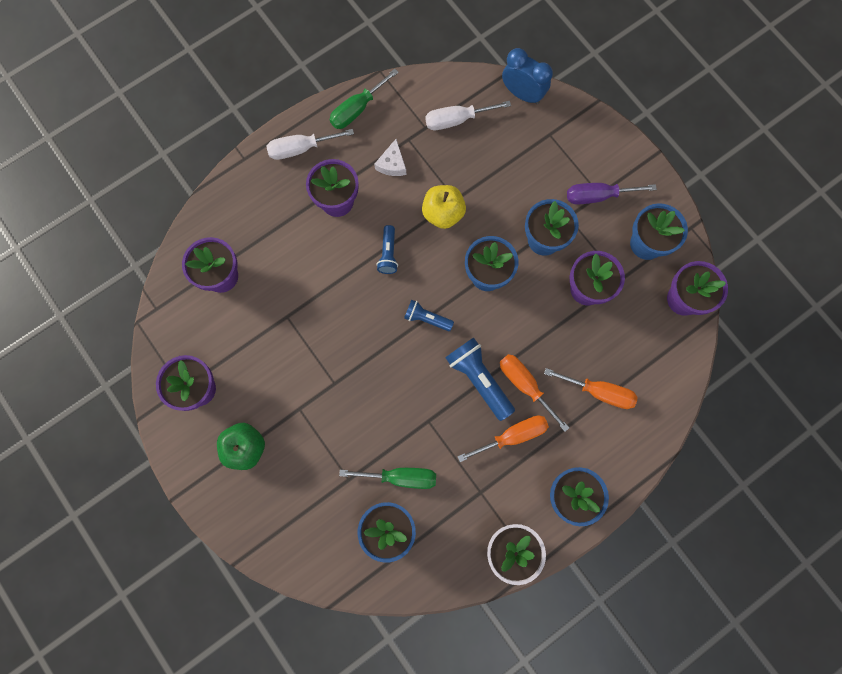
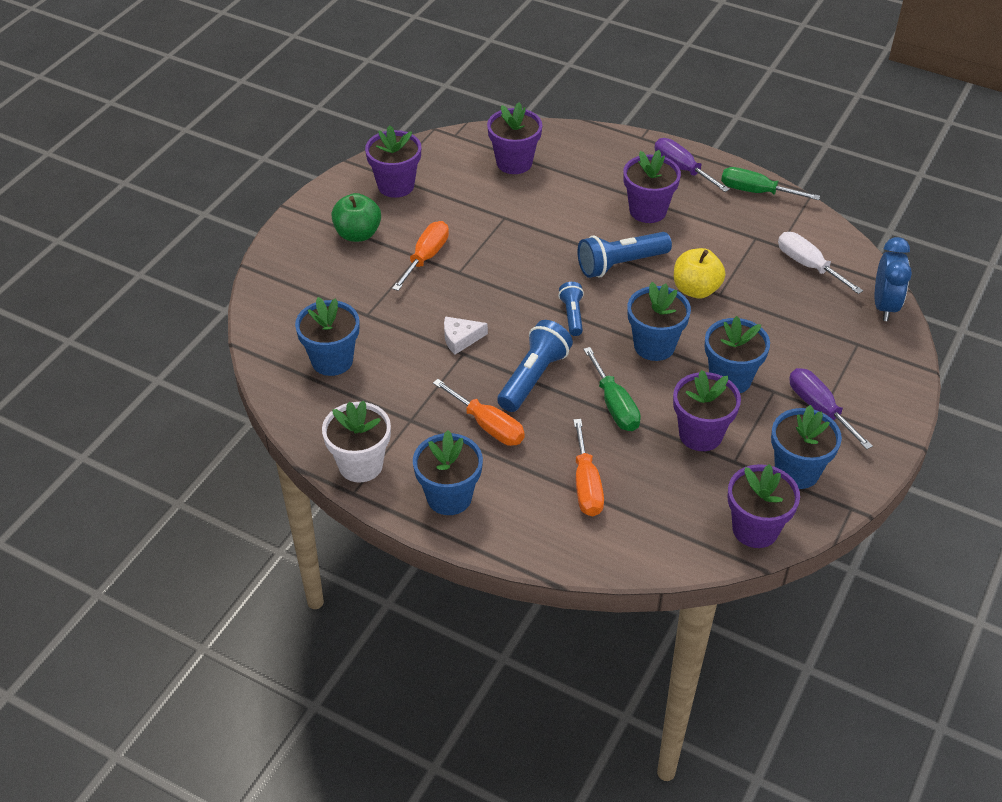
camera: 65 degrees right, 30 degrees down
white screwdriver [267,129,354,160] -> purple screwdriver [654,138,730,192]
green screwdriver [339,468,436,489] -> green screwdriver moved to [583,347,641,431]
white cheese [374,139,406,176] -> white cheese moved to [444,316,488,355]
blue flashlight [377,225,398,274] -> blue flashlight [577,232,672,278], size x1.69
orange screwdriver [500,354,569,432] -> orange screwdriver moved to [392,221,449,291]

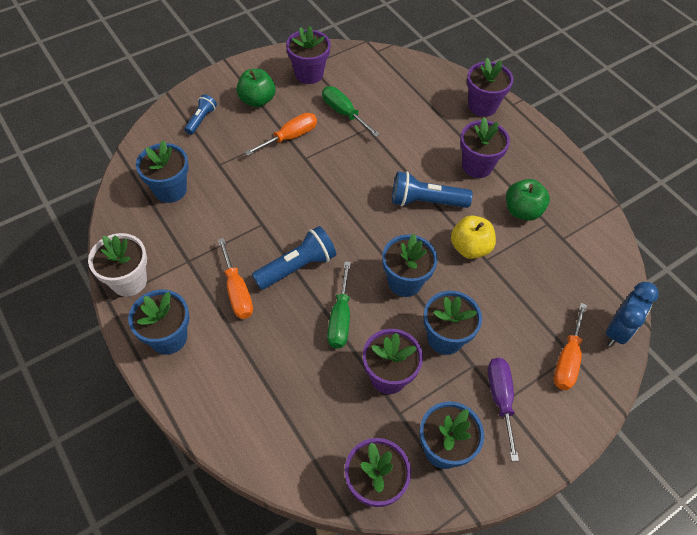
camera: 25 degrees right, 10 degrees up
white cheese [444,316,488,355] -> none
purple flower pot [487,102,542,174] -> purple flower pot moved to [467,58,513,117]
blue flashlight [558,282,584,336] -> blue flashlight moved to [184,94,217,135]
orange screwdriver [573,419,604,516] -> orange screwdriver moved to [554,303,587,390]
purple screwdriver [654,138,730,192] -> none
green screwdriver [721,167,820,200] -> green screwdriver moved to [322,86,380,137]
white screwdriver [778,232,863,294] -> none
none -> green apple [506,179,550,221]

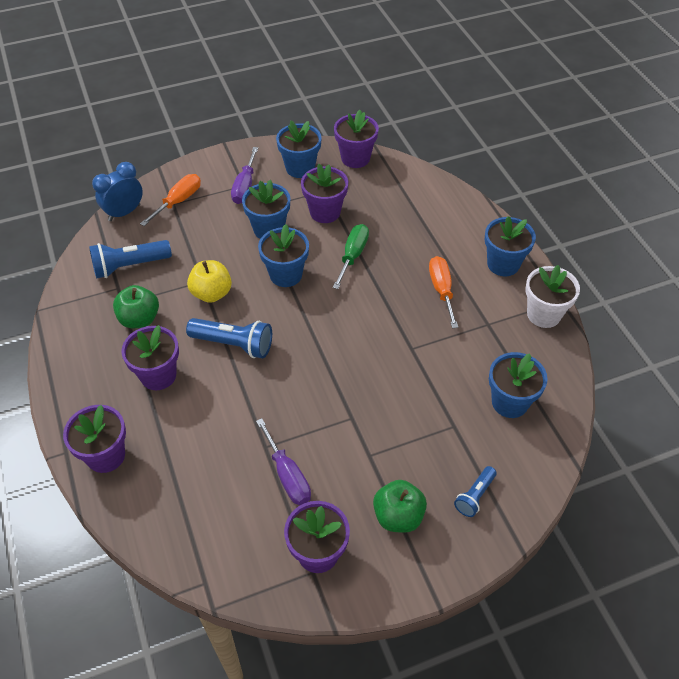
camera: 165 degrees left, 5 degrees down
orange screwdriver [245,113,317,156] -> none
blue flashlight [252,226,336,290] -> blue flashlight moved to [89,240,172,279]
green screwdriver [322,86,380,137] -> purple screwdriver [256,418,311,505]

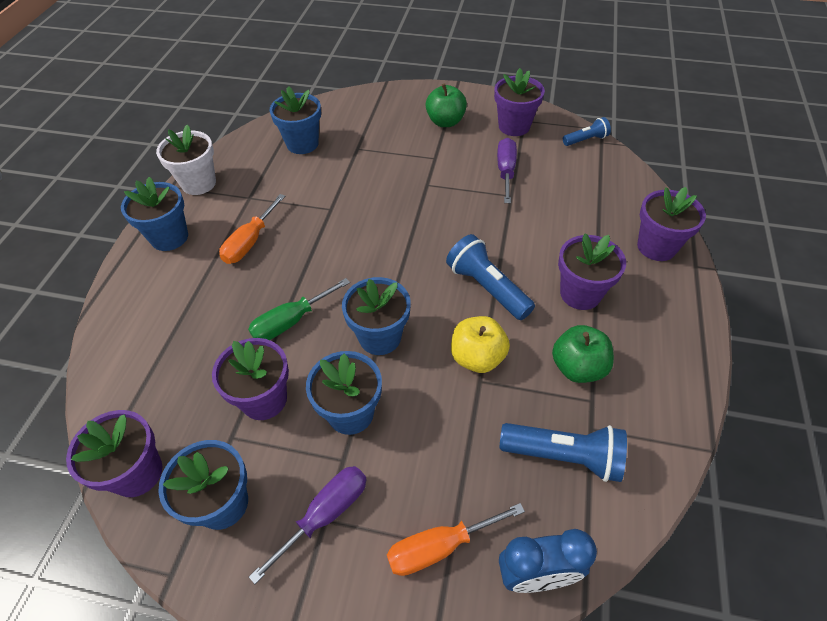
camera: 145 degrees left, 0 degrees up
blue flashlight [454,466,497,517] -> blue flashlight moved to [563,117,611,146]

